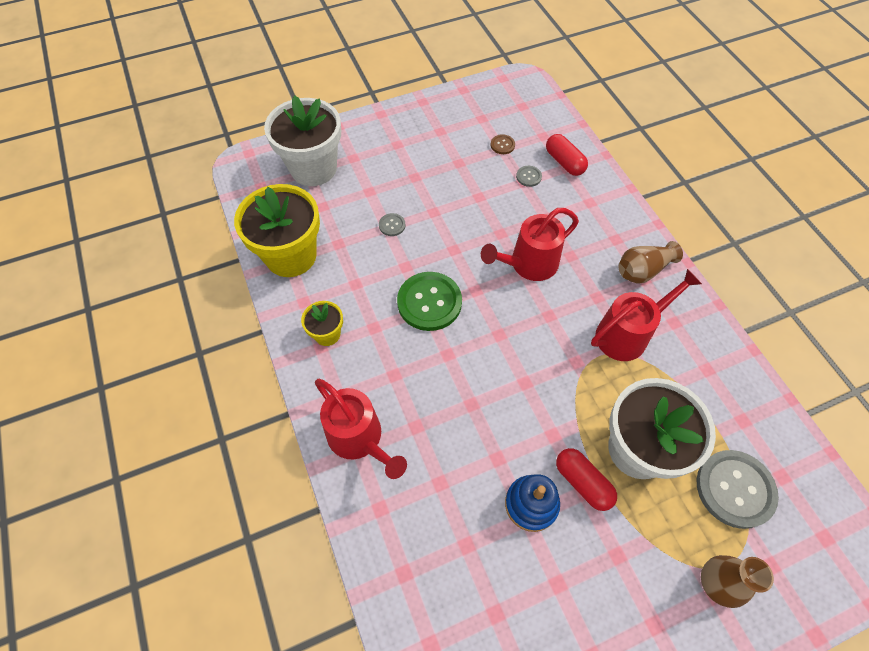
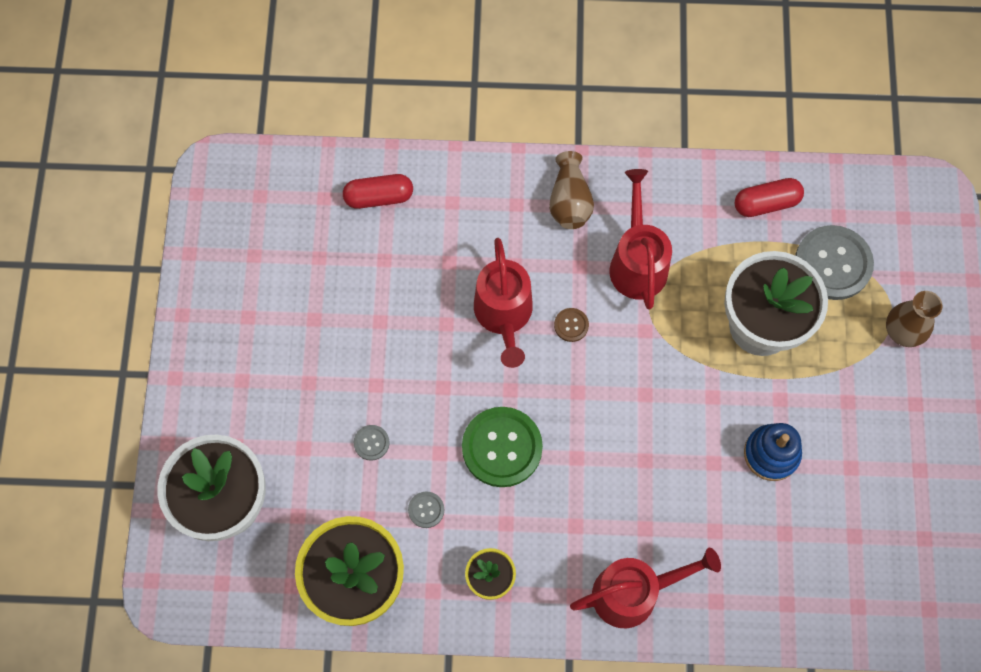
camera: 65 degrees left, 10 degrees up
brown button [491,134,515,154] -> brown button moved to [554,308,589,342]
grey button [516,166,542,187] -> grey button moved to [408,491,444,528]
red capsule [556,448,617,511] -> red capsule moved to [735,178,804,217]

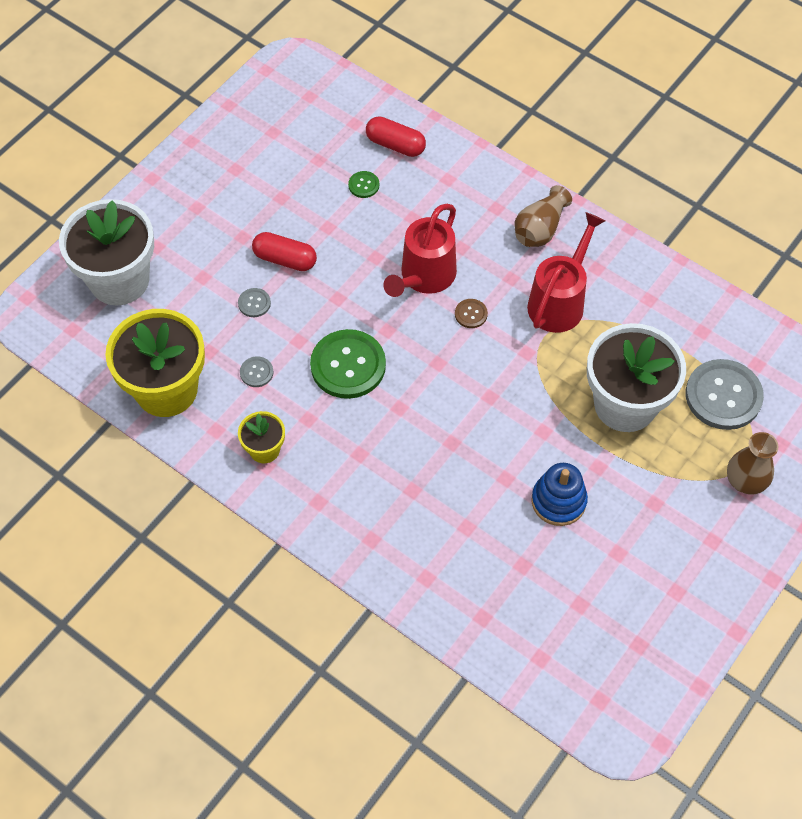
camera: 35 degrees right, 10 degrees down
red watering can [570,548,721,628] -> none
red capsule [735,178,804,217] -> red capsule moved to [252,232,317,271]
none -> green button [348,171,379,198]

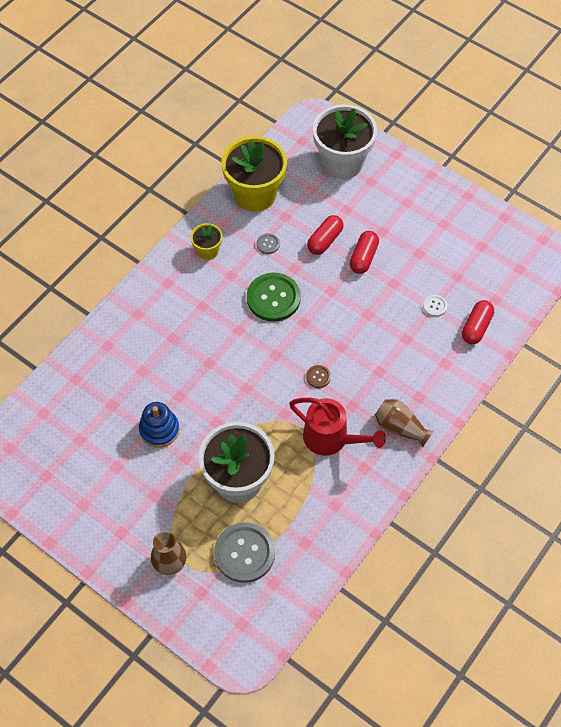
camera: 90 degrees right, 0 degrees up
grey button [238,288,271,317] -> red capsule [307,215,344,255]
green button [348,171,379,198] -> white button [423,295,447,317]
red watering can [383,204,457,297] -> none

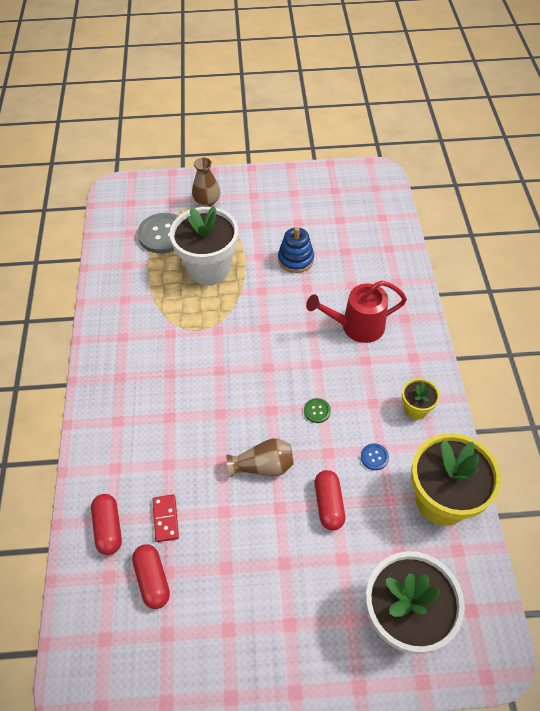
camera: 140 degrees right, 5 degrees down
green button [247,273,301,322] -> green button [304,398,331,423], size x0.44
grey button [257,233,280,254] -> blue button [361,443,389,470]
red watering can [289,398,386,456] -> red watering can moved to [306,281,407,343]
brown button [306,365,331,388] -> none
red capsule [350,231,379,274] -> red capsule moved to [132,544,170,609]
brown vase [375,399,433,448] -> brown vase moved to [227,438,294,477]
white button [423,295,447,317] -> red domino [152,494,179,542]

